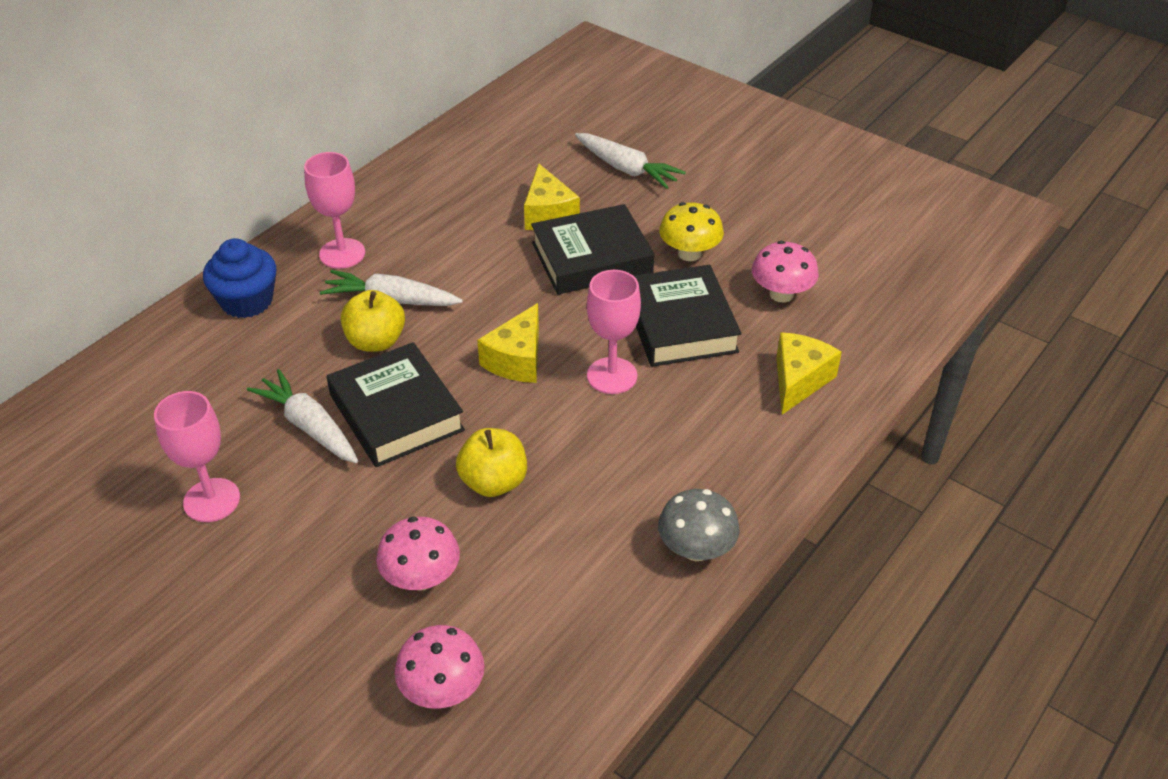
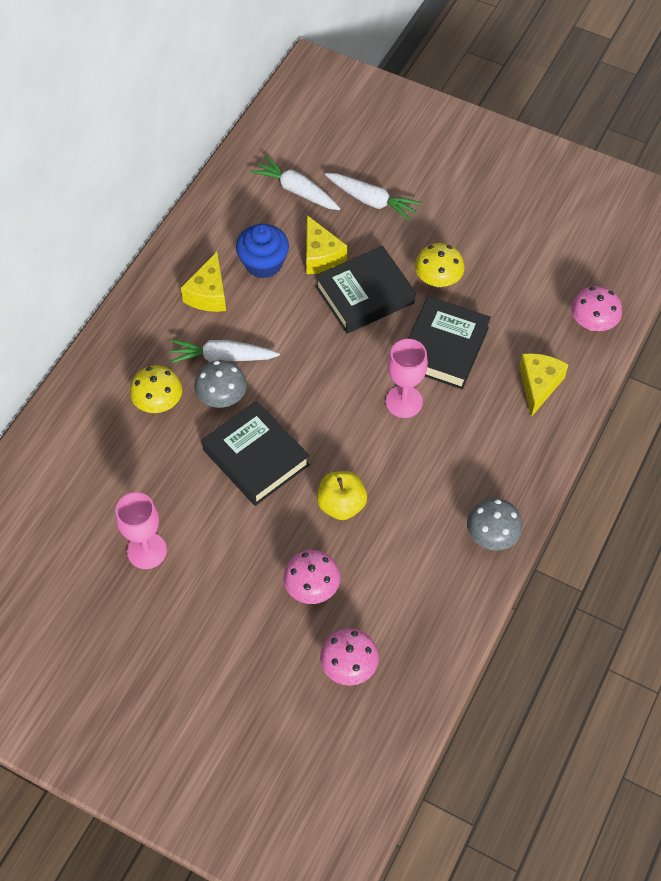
camera: 10 degrees left, 15 degrees up
blue cupcake [203,238,276,318] -> blue cupcake moved to [236,224,289,279]
white carrot [247,369,358,463] -> white carrot moved to [250,155,340,210]
pink goblet [304,152,365,269] -> none
yellow apple [341,290,405,352] -> grey mushroom [195,360,247,408]
yellow cheese [477,303,539,383] -> yellow cheese moved to [181,252,226,312]
black book [634,265,742,367] -> black book turned 45 degrees clockwise [408,296,491,389]
pink mushroom [752,241,819,302] -> pink mushroom moved to [571,286,622,331]
none -> yellow mushroom [130,365,182,413]

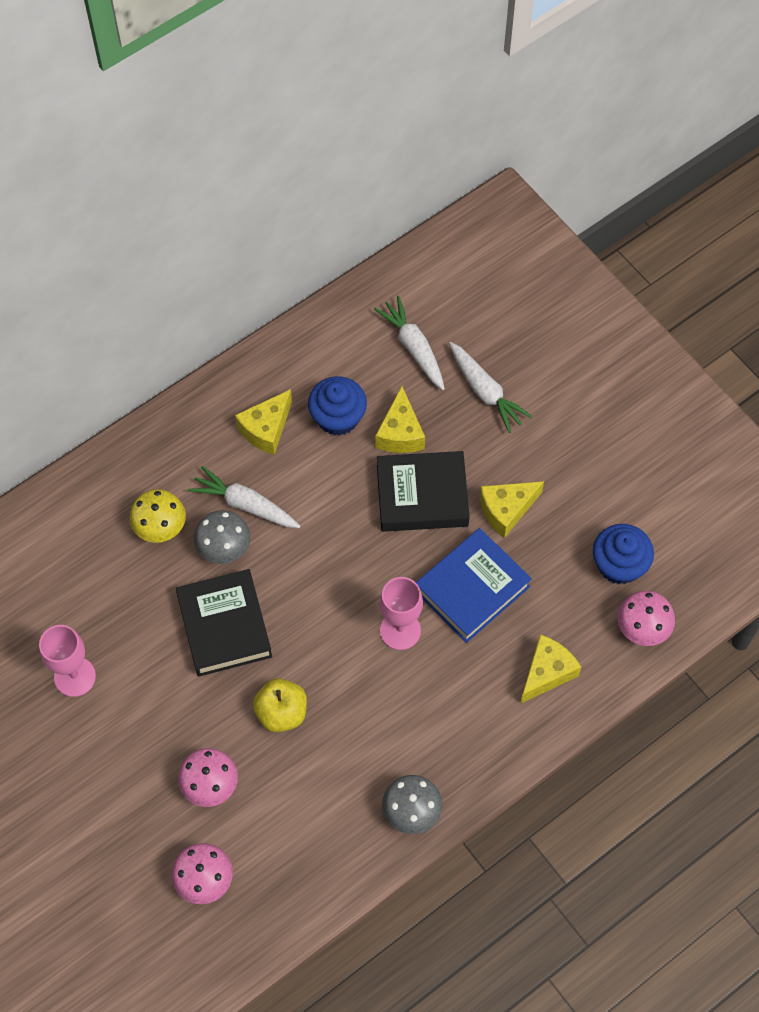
camera: 25 degrees right, 5 degrees up
black book [408,296,491,389] -> blue book [416,528,532,643]
yellow mushroom [415,243,464,287] -> yellow cheese [479,481,544,538]
none -> blue cupcake [593,524,654,584]

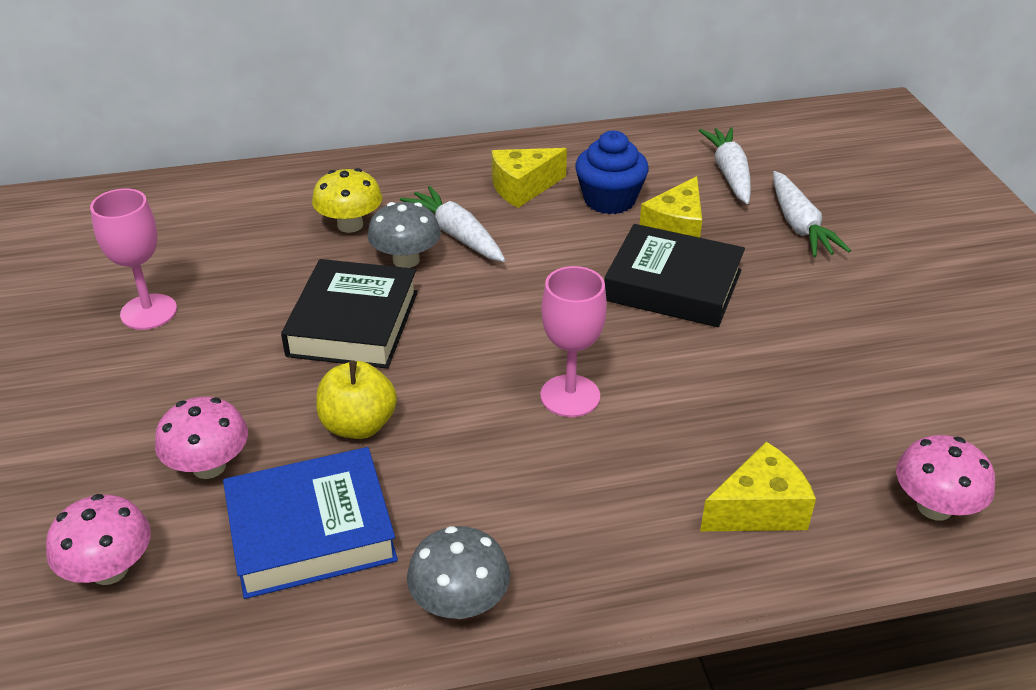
camera: 25 degrees right, 25 degrees down
blue book [416,528,532,643] -> blue book moved to [223,447,398,599]
yellow cheese [479,481,544,538] -> none
blue cupcake [593,524,654,584] -> none

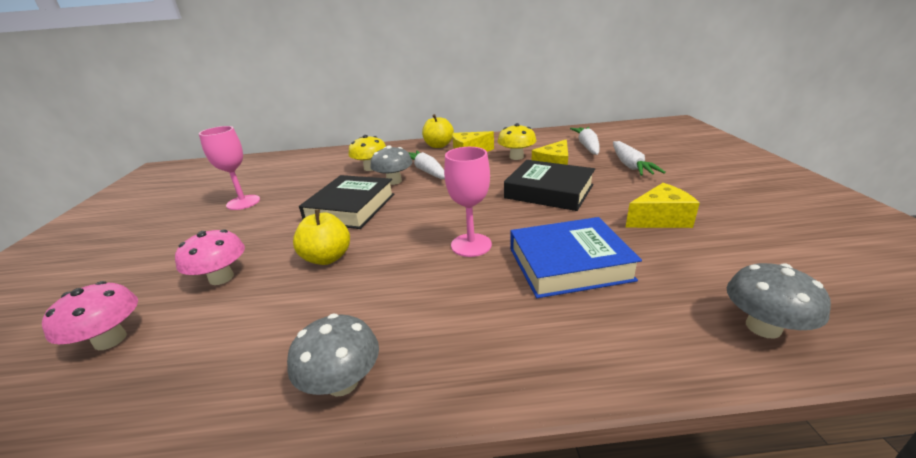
camera: 10 degrees right, 10 degrees down
blue book [223,447,398,599] -> blue book moved to [511,217,642,298]
blue cupcake [575,131,649,214] -> yellow mushroom [497,123,536,160]
yellow cheese [700,442,816,531] -> yellow cheese moved to [625,183,700,228]
pink mushroom [896,435,995,520] -> grey mushroom [727,263,831,339]
none -> yellow apple [422,114,454,148]

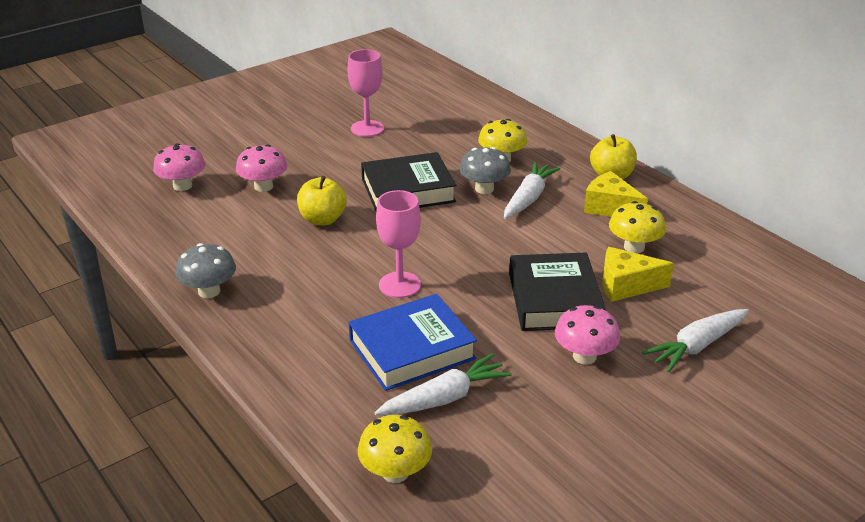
camera: 55 degrees right, 5 degrees up
blue book [511,217,642,298] -> blue book turned 75 degrees counterclockwise [349,294,477,391]
white carrot [570,127,600,155] -> white carrot moved to [375,353,512,415]
yellow cheese [625,183,700,228] -> none
grey mushroom [727,263,831,339] -> yellow mushroom [357,415,432,483]
none -> pink mushroom [555,305,620,365]

